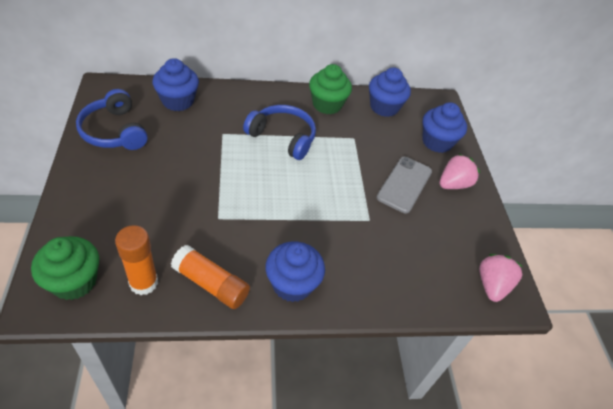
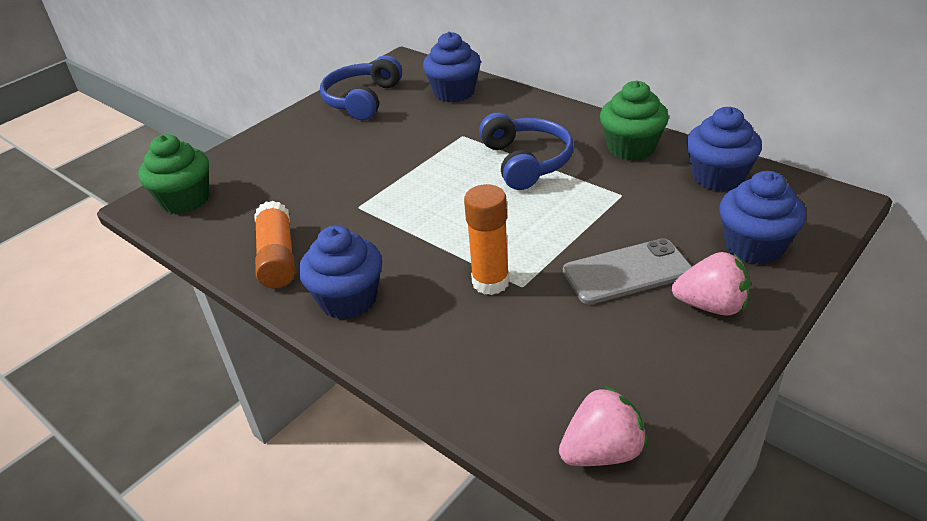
camera: 55 degrees right, 10 degrees down
orange glue stick [115,225,158,295] -> orange glue stick moved to [464,184,510,295]

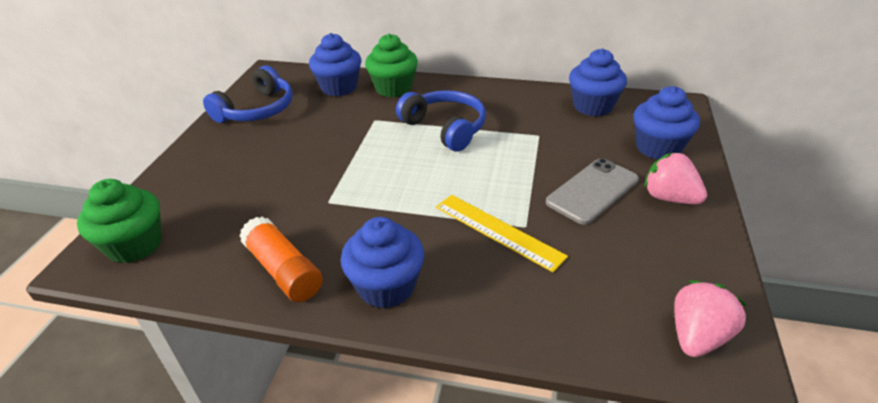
camera: 30 degrees left, 0 degrees up
blue headphones [320,55,402,120] -> blue headphones turned 135 degrees counterclockwise [203,66,293,123]
orange glue stick [464,184,510,295] -> yellow ruler [436,195,568,272]
green cupcake [600,81,669,161] -> green cupcake moved to [365,33,418,98]
pink strawberry [672,252,751,316] -> pink strawberry turned 120 degrees counterclockwise [644,152,707,205]

